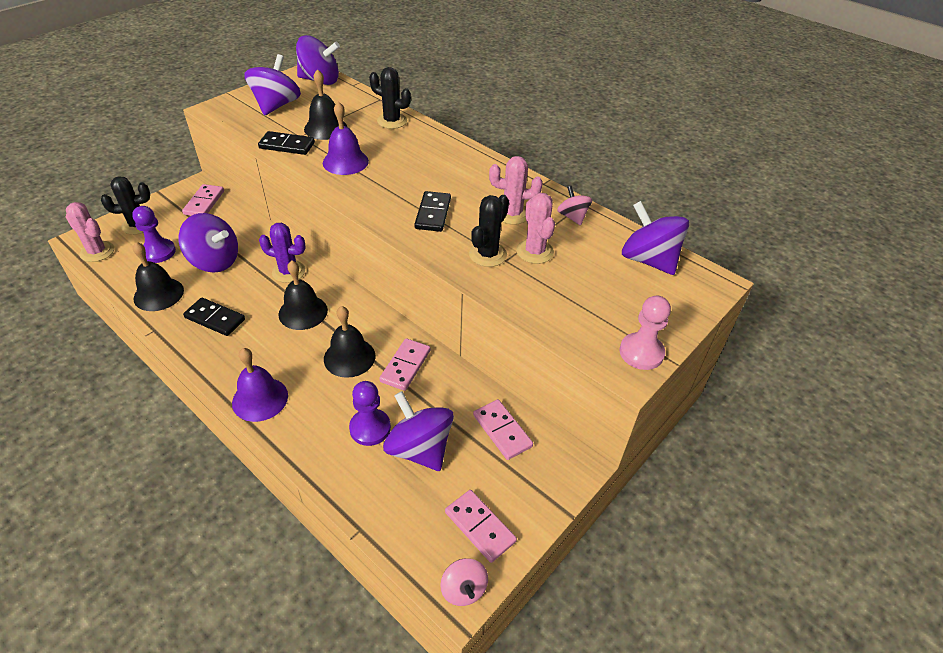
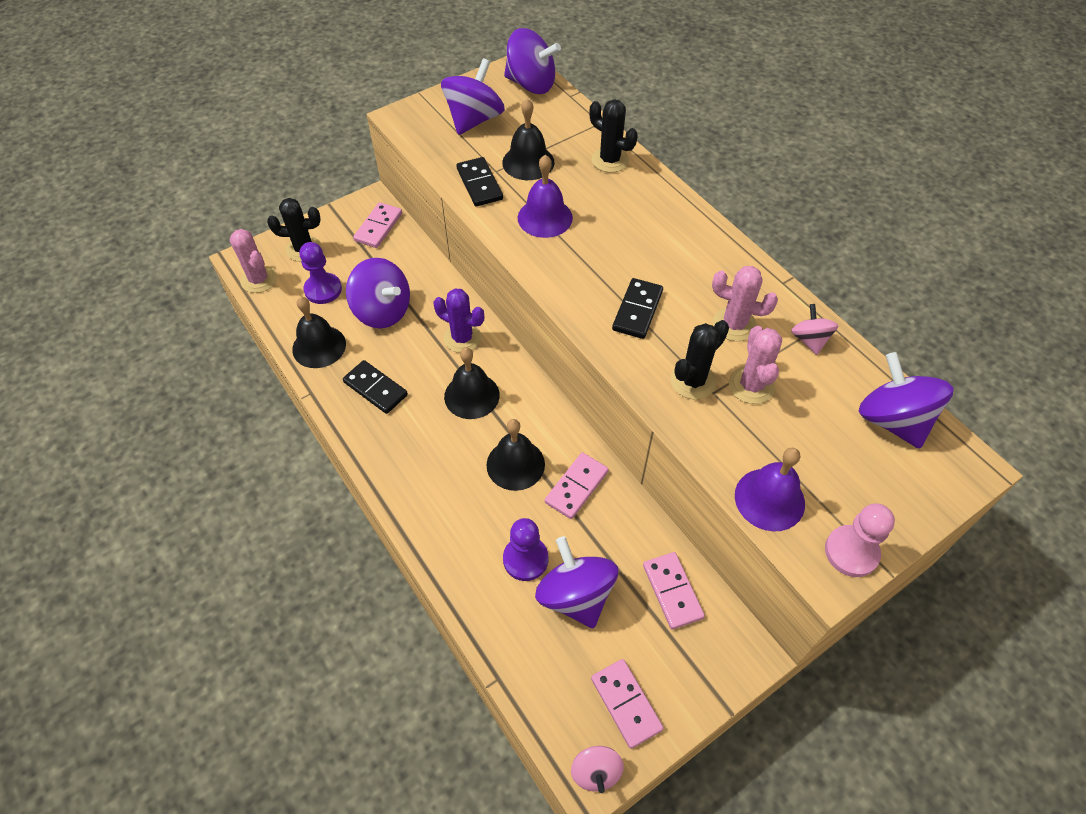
camera: 15 degrees right, 10 degrees up
purple bell [232,348,288,422] -> purple bell moved to [735,448,805,531]
black domino [258,131,315,155] -> black domino turned 45 degrees clockwise [456,157,503,206]

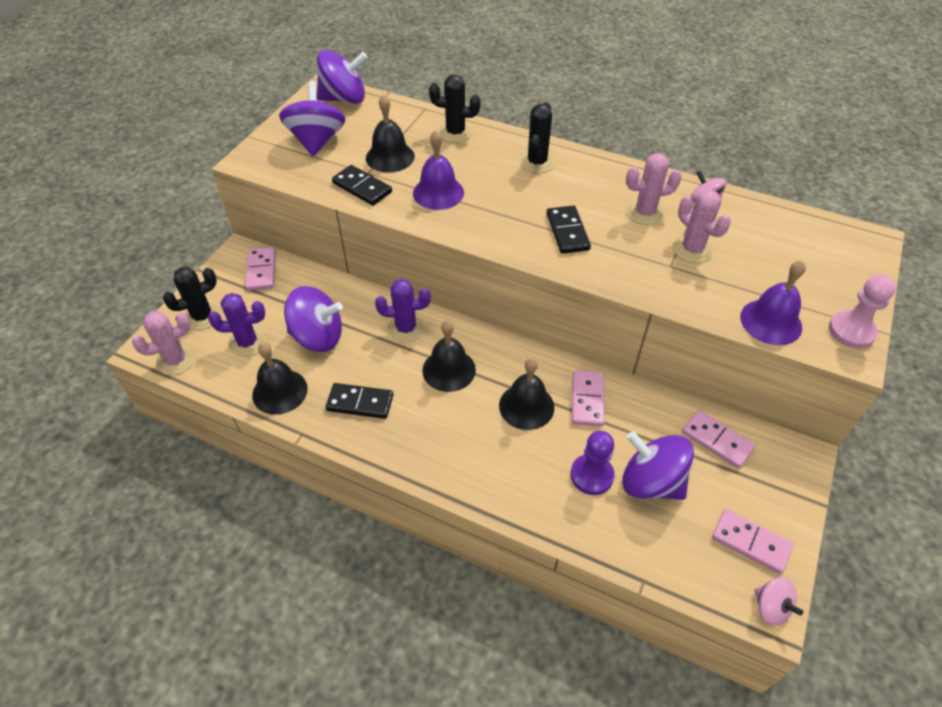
camera: 30 degrees left, 5 degrees down
pink cactus [230,229,277,293] -> pink cactus turned 45 degrees counterclockwise [132,311,195,375]
purple pawn [299,242,342,304] -> purple cactus [208,293,266,357]
black cactus [671,320,729,399] -> black cactus moved to [520,102,555,173]
purple spinning top [859,352,954,449] -> none

